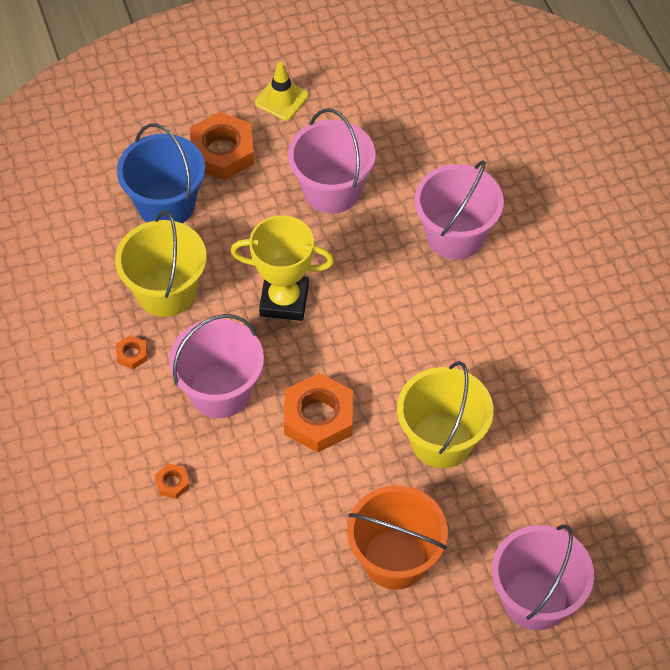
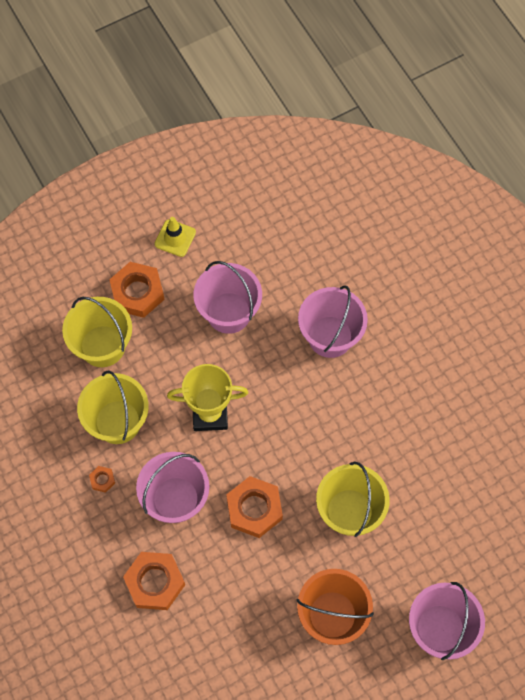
camera: 10 degrees left, 10 degrees up
blue bucket [117,124,205,223] -> yellow bucket [62,297,132,367]
orange nut [155,463,190,499] -> orange nut [123,552,185,610], size x2.23

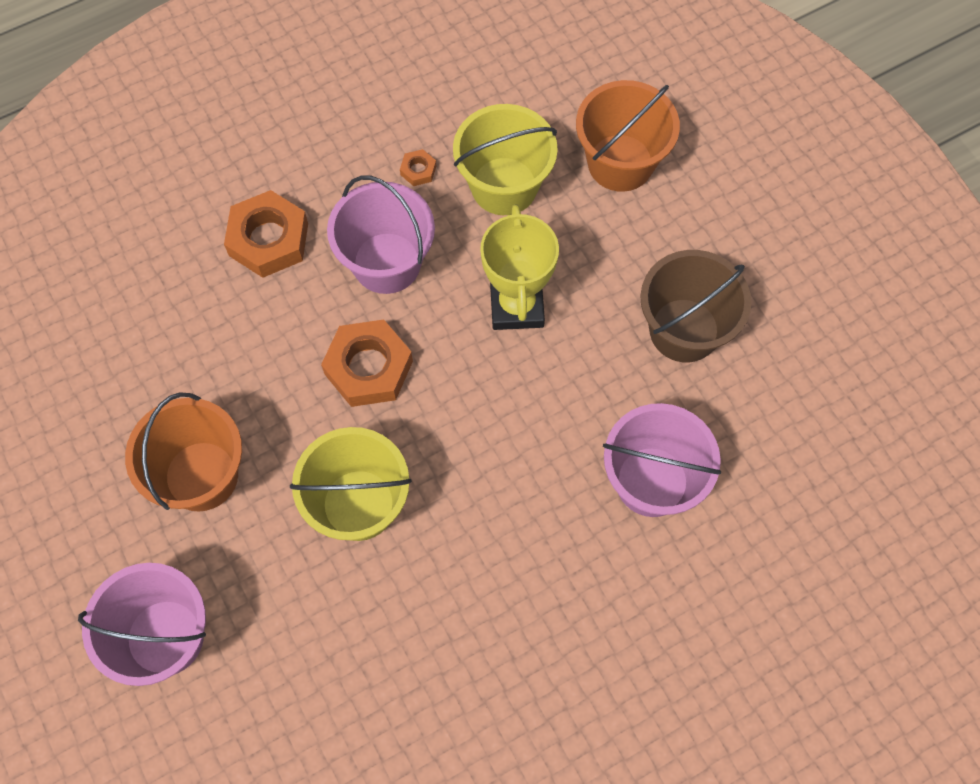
camera: 90 degrees right, 0 degrees up
yellow bucket [62,297,132,367] -> orange bucket [576,80,680,192]
orange nut [109,262,165,318] -> none
yellow traffic cone [154,217,196,257] -> none
pink bucket [193,261,262,334] -> brown bucket [640,250,751,362]

